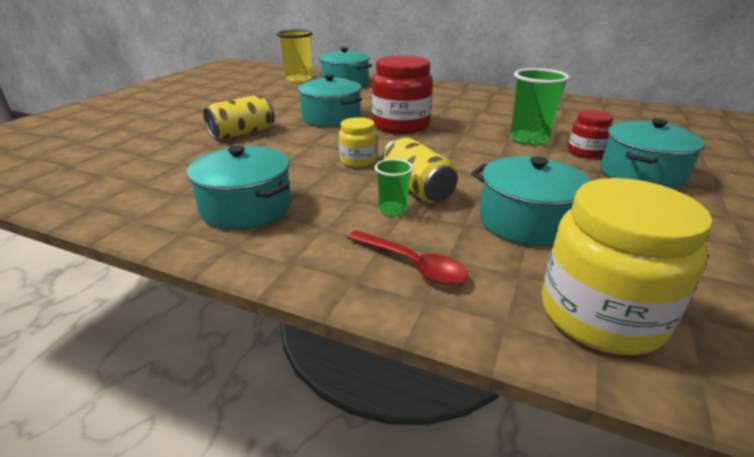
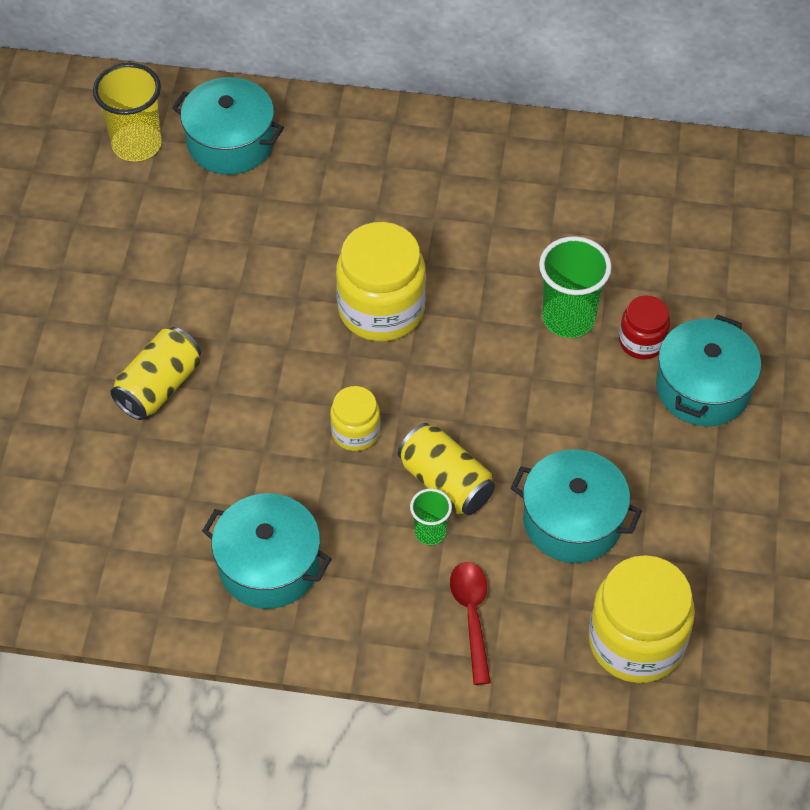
camera: 15 degrees left, 25 degrees up
turquoise pot [298,74,362,127] -> none
red spoon [347,230,468,285] -> red spoon turned 120 degrees counterclockwise [450,562,491,685]
red jar [372,55,433,134] -> yellow jar [336,222,426,342]

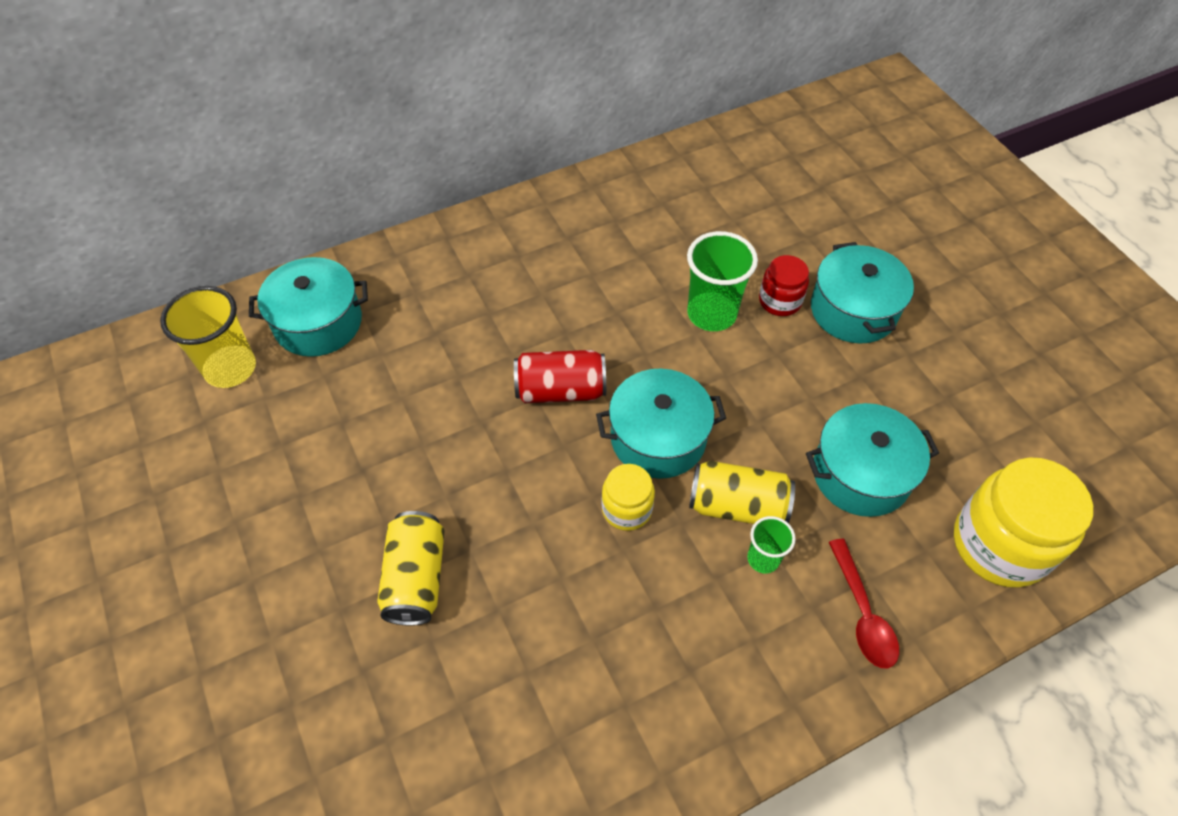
camera: 35 degrees left, 0 degrees up
turquoise pot [202,493,331,609] -> turquoise pot moved to [596,369,726,479]
yellow jar [336,222,426,342] -> red can [514,350,606,403]
red spoon [450,562,491,685] -> red spoon turned 150 degrees counterclockwise [829,539,899,668]

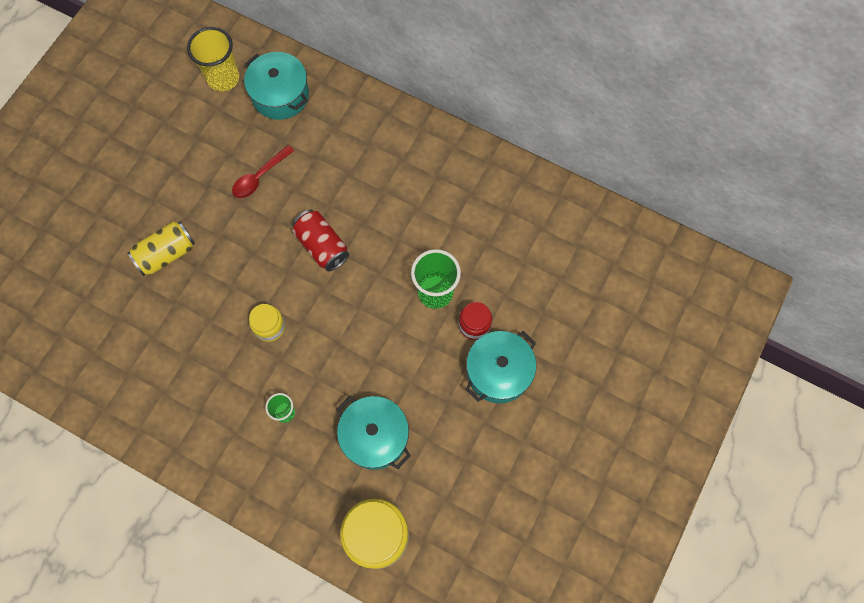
camera: 55 degrees right, 15 degrees up
turquoise pot [596,369,726,479] -> none
yellow can [689,461,795,524] -> none
red spoon [829,539,899,668] -> red spoon moved to [232,145,294,198]

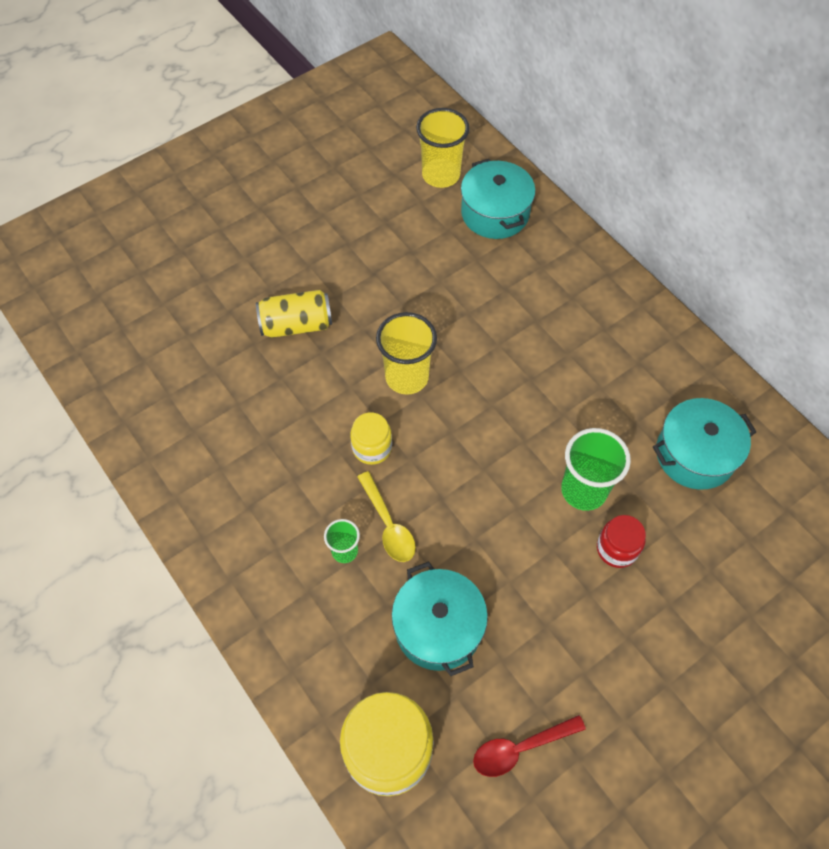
camera: 25 degrees right, 10 degrees down
red spoon [232,145,294,198] -> red spoon moved to [473,715,586,777]
red can [292,210,349,271] -> none
turquoise pot [465,331,536,403] -> turquoise pot moved to [653,398,756,490]
none -> yellow spoon [357,471,416,562]
none -> yellow cup [376,312,437,395]

